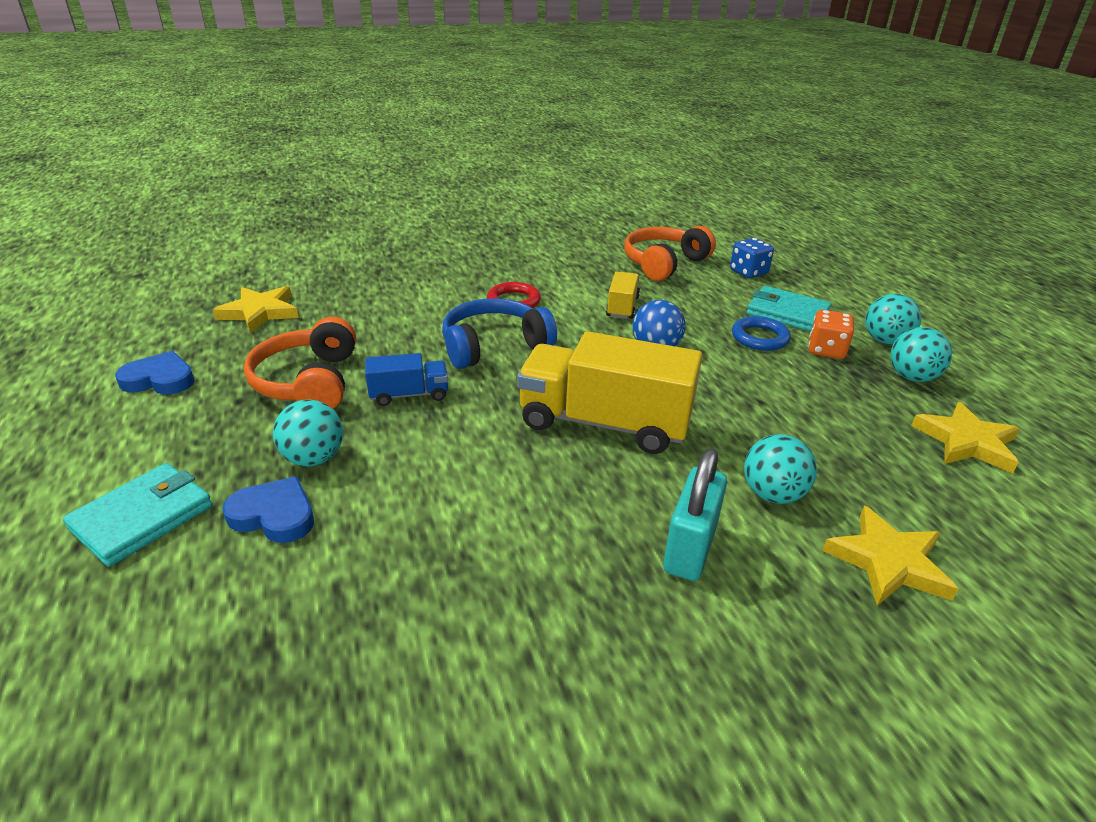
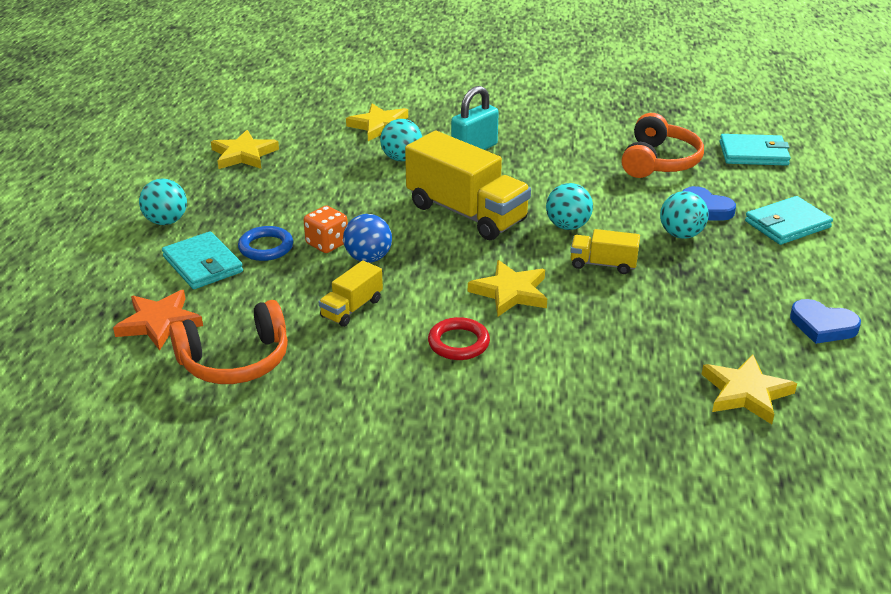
camera: 155 degrees left, 0 degrees up
orange headphones [244,317,356,409] -> orange headphones moved to [621,113,704,178]
blue truck [365,353,448,406] -> yellow truck [570,229,640,274]
blue headphones [442,298,557,369] -> yellow star [468,260,547,316]
blue dice [730,238,774,278] -> orange star [113,290,203,350]
orange dice [808,309,854,359] -> orange dice moved to [304,206,348,253]
turquoise ball [890,327,952,382] -> turquoise ball moved to [546,183,593,230]
none -> turquoise wallet [720,134,791,166]

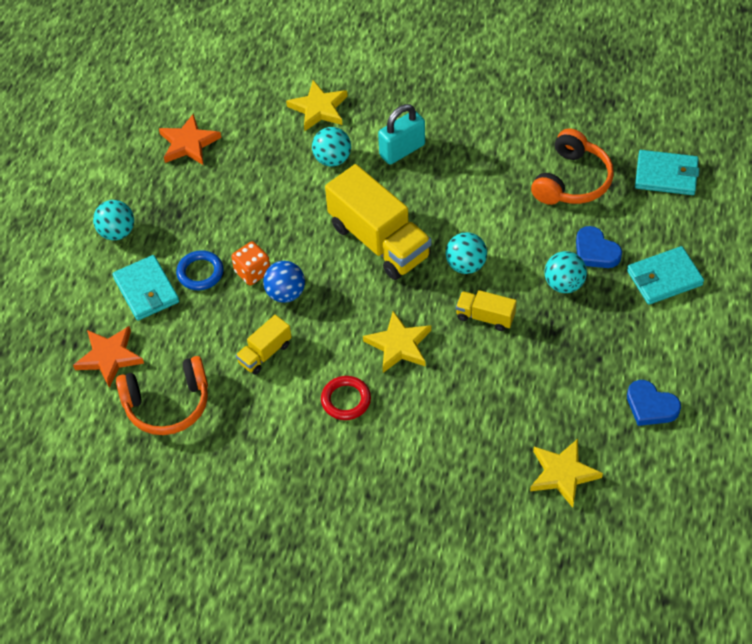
camera: 10 degrees right, 20 degrees up
yellow star [211,130,279,169] -> orange star [159,113,221,165]

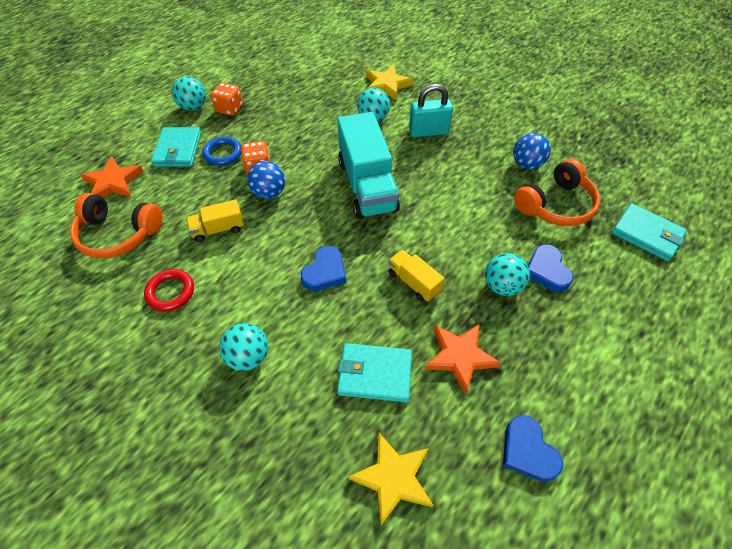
camera: 25 degrees right, 0 degrees up
orange star [159,113,221,165] -> orange star moved to [424,324,501,395]
red ring [321,376,371,420] -> red ring moved to [144,269,194,311]
yellow truck [325,164,432,280] -> turquoise truck [337,112,400,219]
yellow star [363,311,431,373] -> blue heart [301,246,346,291]
turquoise ball [446,232,487,274] -> turquoise ball moved to [219,323,268,371]
turquoise wallet [627,246,704,305] -> turquoise wallet moved to [337,343,412,403]
none -> orange dice [211,83,243,116]
none -> blue ball [513,133,551,169]

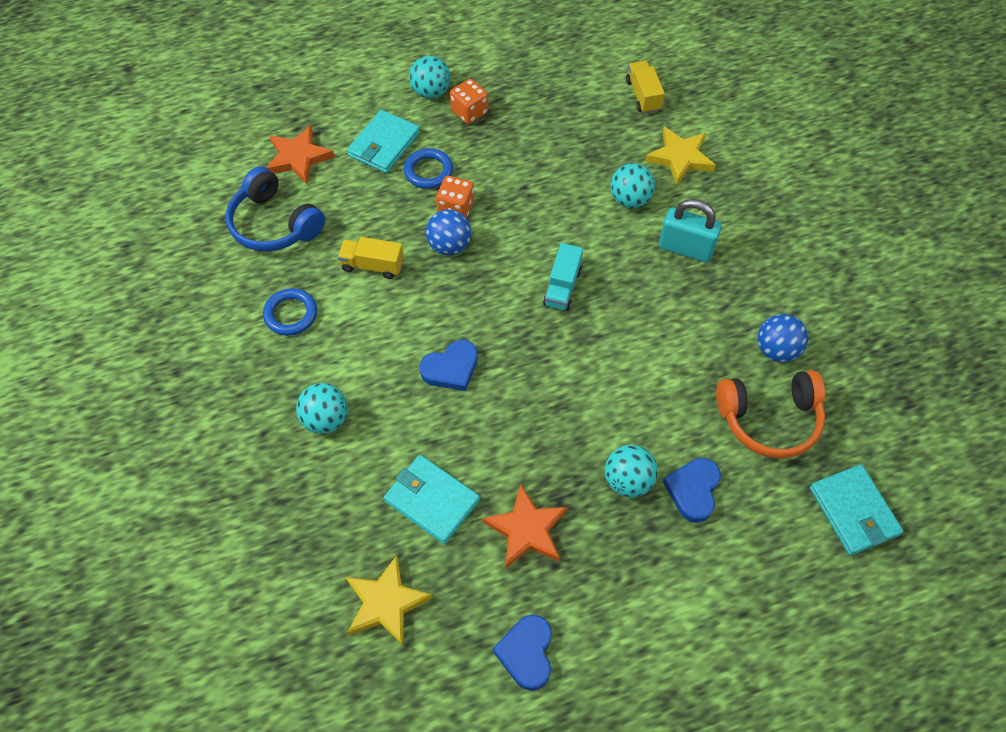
camera: 30 degrees right, 5 degrees up
orange headphones [70,193,163,258] -> blue headphones [226,166,325,252]
red ring [144,269,194,311] -> blue ring [263,288,317,336]
turquoise truck [337,112,400,219] -> turquoise truck [543,243,583,311], size x0.49
yellow truck [388,250,444,302] -> yellow truck moved to [626,61,665,114]

